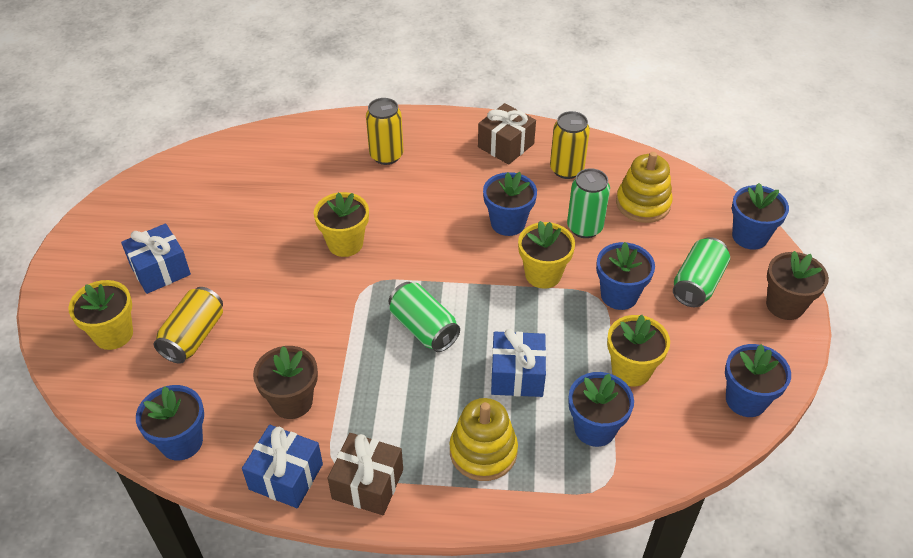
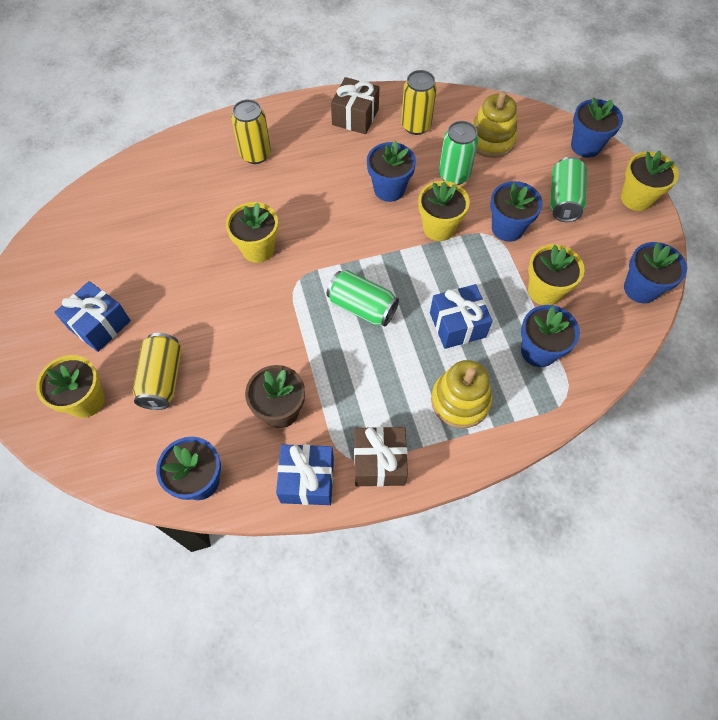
camera: 20 degrees left, 15 degrees up
brown flower pot [766,251,829,320] -> yellow flower pot [621,151,679,211]

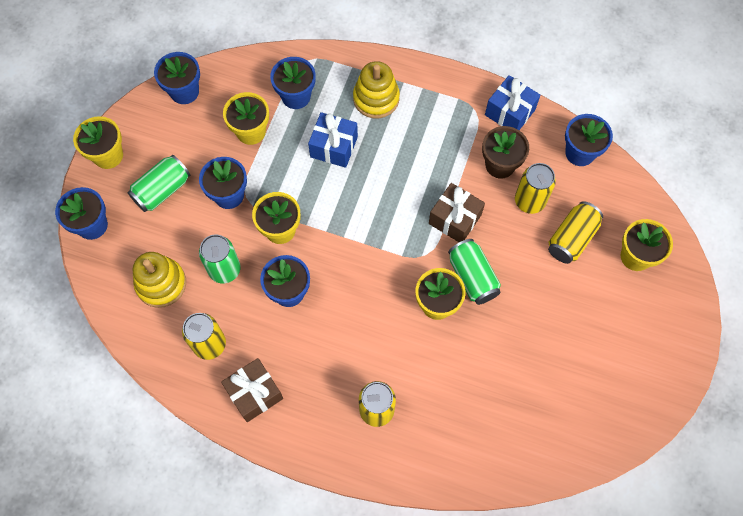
camera: 145 degrees left, 5 degrees up
blue gift [54,281,131,352] -> none
green can [327,270,399,327] -> green can moved to [448,239,501,305]
brown gift [354,427,408,487] -> brown gift moved to [429,183,485,242]
none -> yellow can [515,163,556,214]

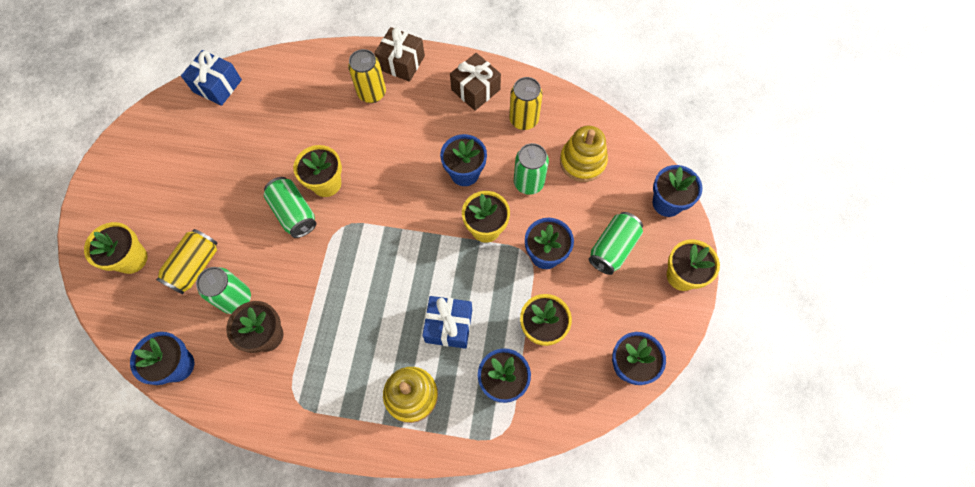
camera: 170 degrees right, 0 degrees up
brown gift [429,183,485,242] -> brown gift moved to [374,27,425,82]
blue gift [485,75,540,130] -> blue gift moved to [181,50,242,106]
yellow can [515,163,556,214] -> green can [196,267,251,314]

